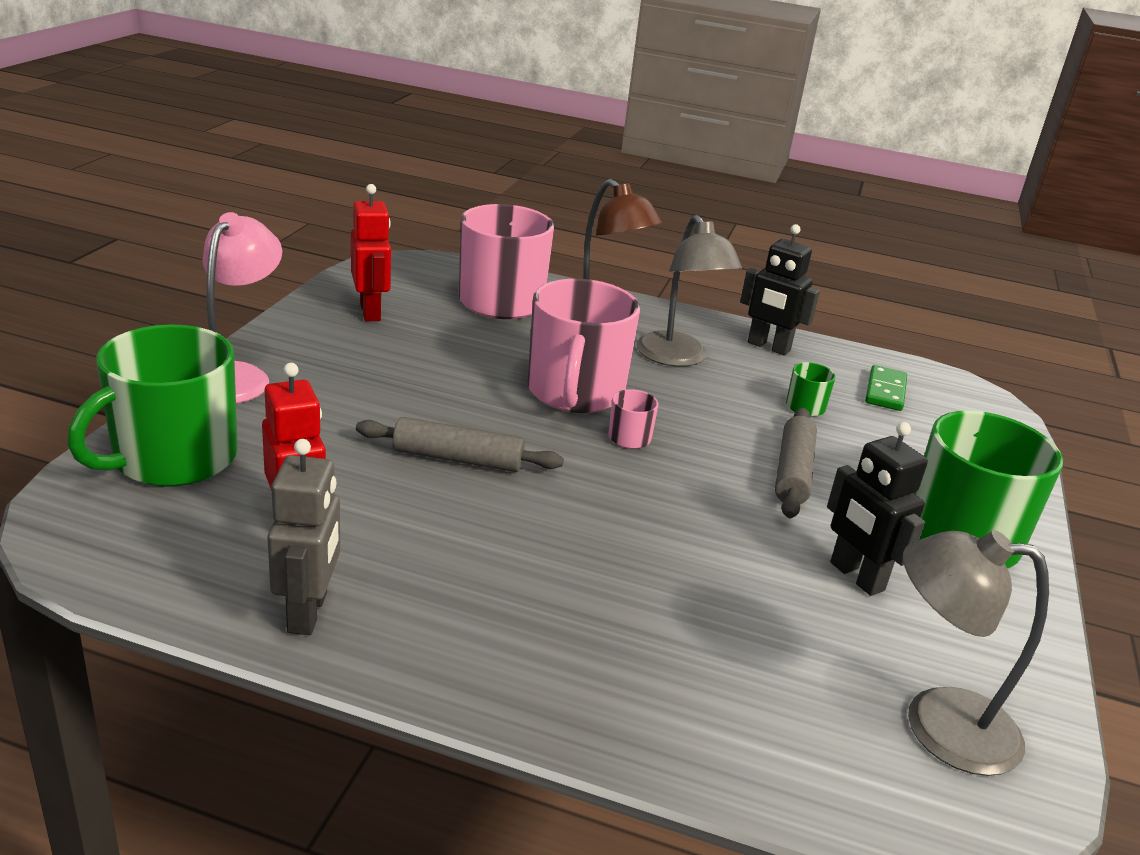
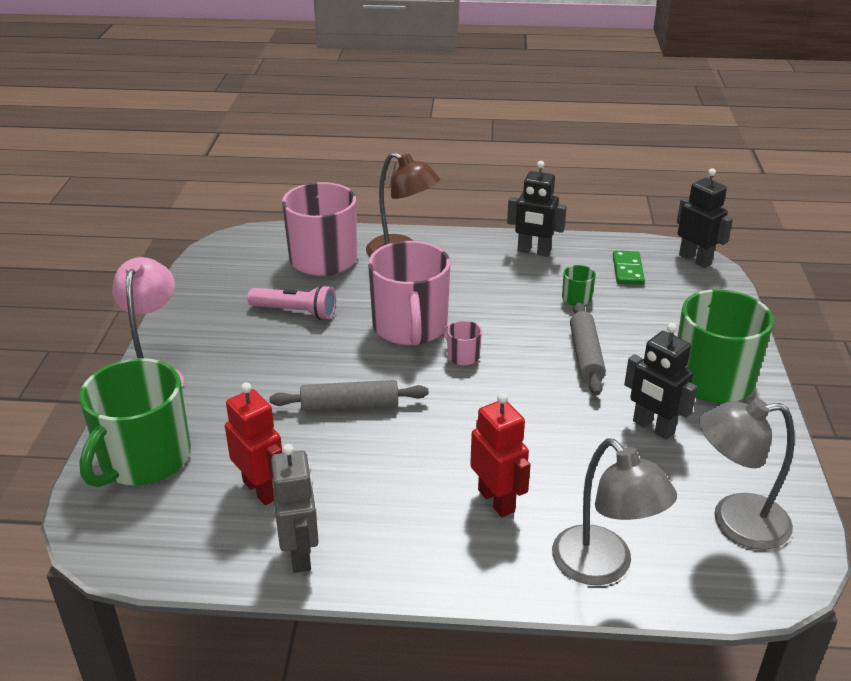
camera: 10 degrees left, 5 degrees up
red robot [351,184,391,321] -> red robot moved to [470,393,531,517]
grey lamp [637,215,742,367] -> grey lamp moved to [552,438,677,585]
none -> pink flashlight [247,285,336,320]
none -> black robot [677,168,733,268]

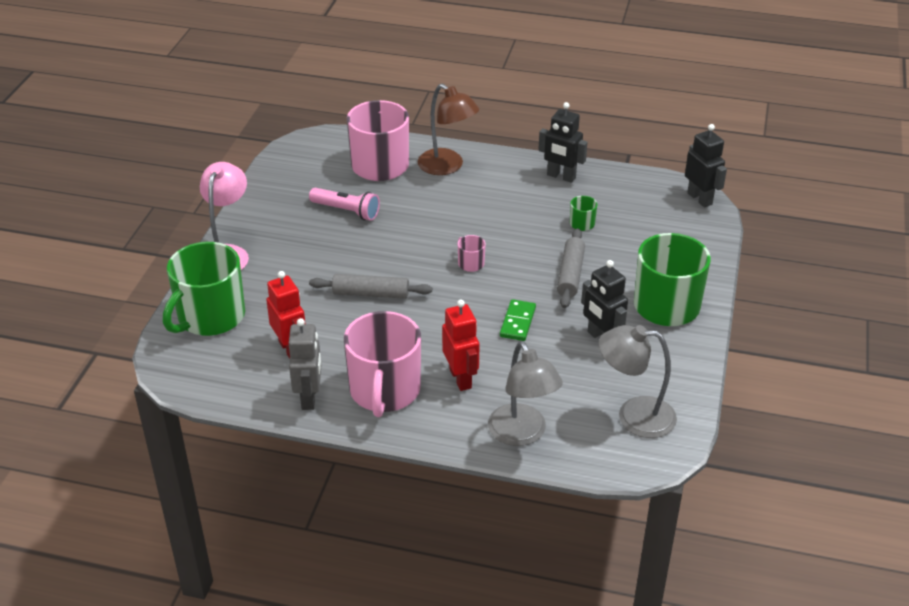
camera: 10 degrees right, 5 degrees up
pink mug [368,241,450,346] -> pink mug moved to [344,311,421,417]
green domino [613,251,645,285] -> green domino moved to [500,299,536,341]

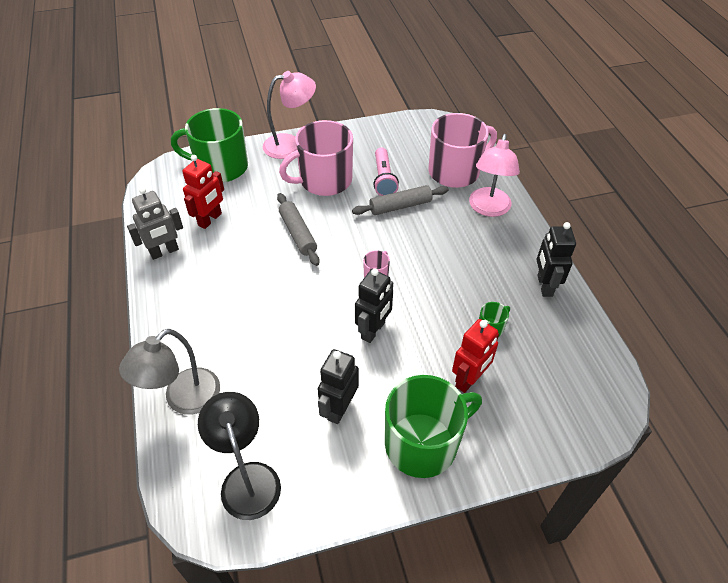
camera: 60 degrees right, 10 degrees up
pink mug [344,311,421,417] -> pink mug moved to [279,120,353,196]
brown lamp [417,84,479,175] -> pink lamp [469,134,520,217]
red robot [442,300,480,391] -> red robot moved to [452,319,499,393]
green domino [500,299,536,341] -> none
grey rolling pin [557,228,585,308] -> grey rolling pin moved to [352,185,449,215]
grey lamp [599,325,677,438] -> black lamp [198,392,281,520]
black robot [685,124,727,208] -> black robot moved to [355,268,393,343]

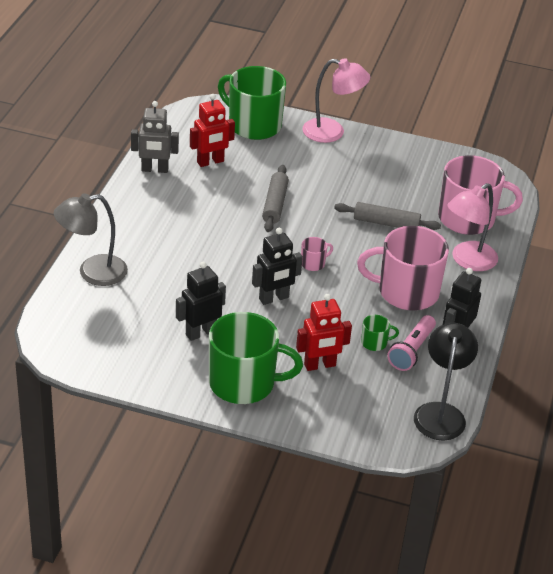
camera: 30 degrees right, 10 degrees down
black lamp [198,392,281,520] -> black lamp moved to [414,323,478,441]
pink mug [279,120,353,196] -> pink mug moved to [357,226,449,311]
pink flashlight [374,147,399,196] -> pink flashlight moved to [387,315,436,371]

